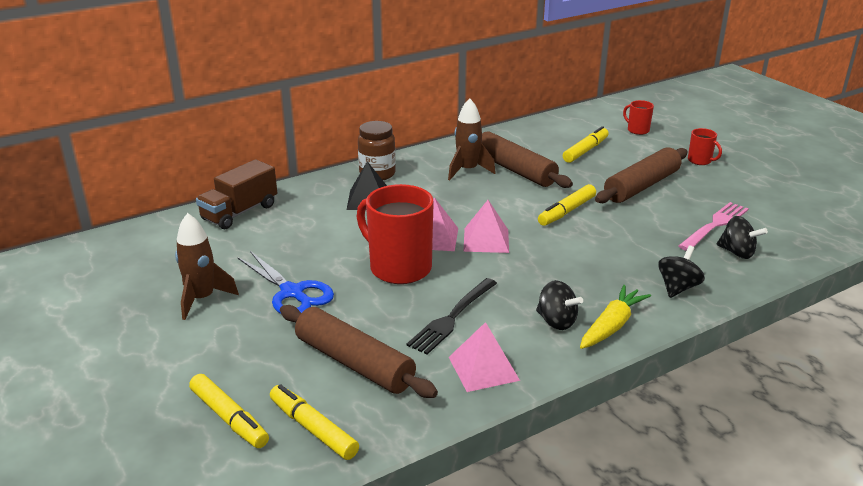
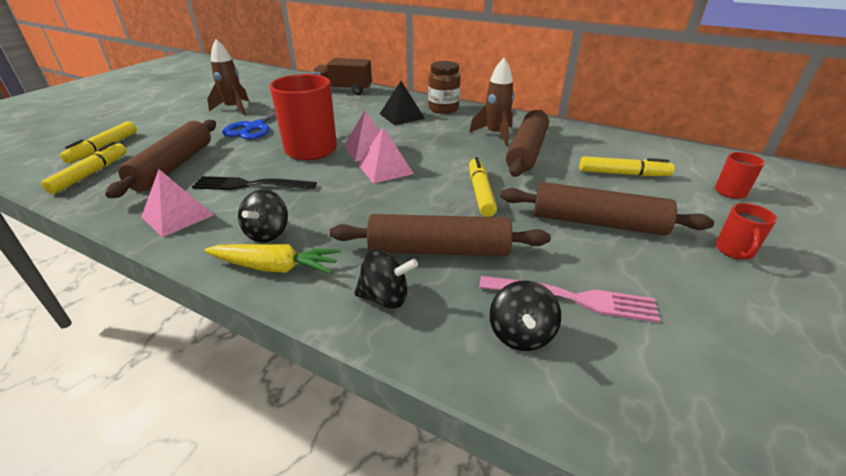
camera: 60 degrees right, 5 degrees up
yellow marker [538,184,596,226] -> yellow marker turned 75 degrees clockwise [469,157,497,217]
none -> brown rolling pin [330,214,551,256]

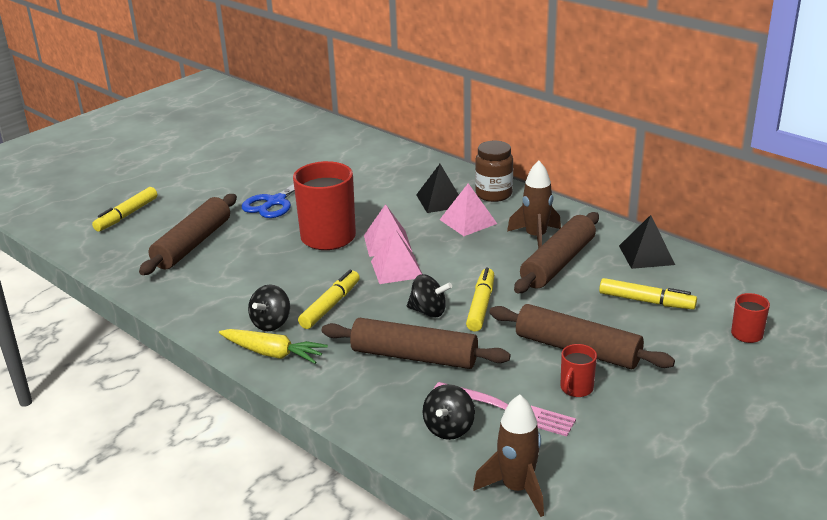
camera: 15 degrees right, 5 degrees down
yellow marker [41,142,127,194] -> yellow marker moved to [298,270,360,329]
pink pyramid [141,169,213,237] -> pink pyramid moved to [440,183,497,236]
black fork [192,176,317,190] -> none
brown rocket [207,39,249,115] -> brown rocket moved to [473,394,544,517]
brown truck [311,58,372,95] -> none
black spinning top [354,250,418,309] -> black spinning top moved to [407,274,452,318]
red mug [716,203,777,260] -> red mug moved to [560,344,597,397]
none -> black pyramid [619,215,675,269]

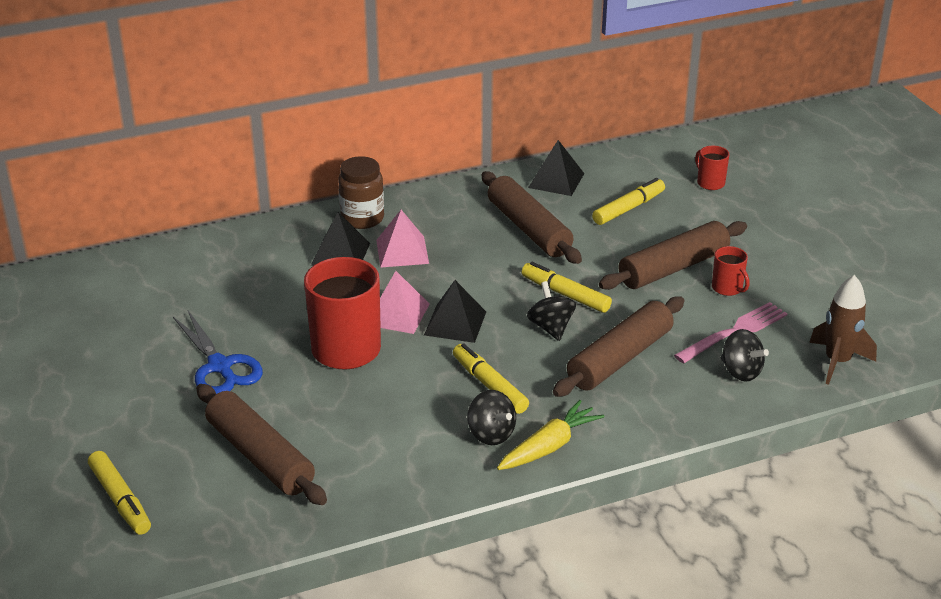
camera: 65 degrees left, 5 degrees up
pink pyramid [371,229,422,284] -> black pyramid [424,280,486,343]
black spinning top [407,274,452,318] -> black spinning top turned 60 degrees counterclockwise [527,281,576,341]
brown rocket [507,161,561,249] -> none

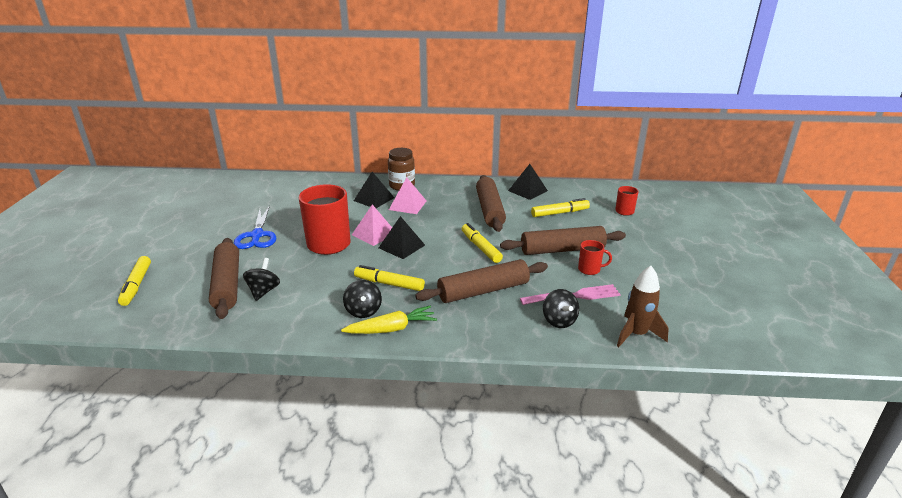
camera: 25 degrees right, 5 degrees down
yellow marker [453,343,529,414] -> yellow marker turned 60 degrees counterclockwise [354,265,425,291]
black spinning top [527,281,576,341] -> black spinning top moved to [243,258,280,301]
red mug [712,246,750,296] -> red mug turned 75 degrees counterclockwise [578,240,612,275]

